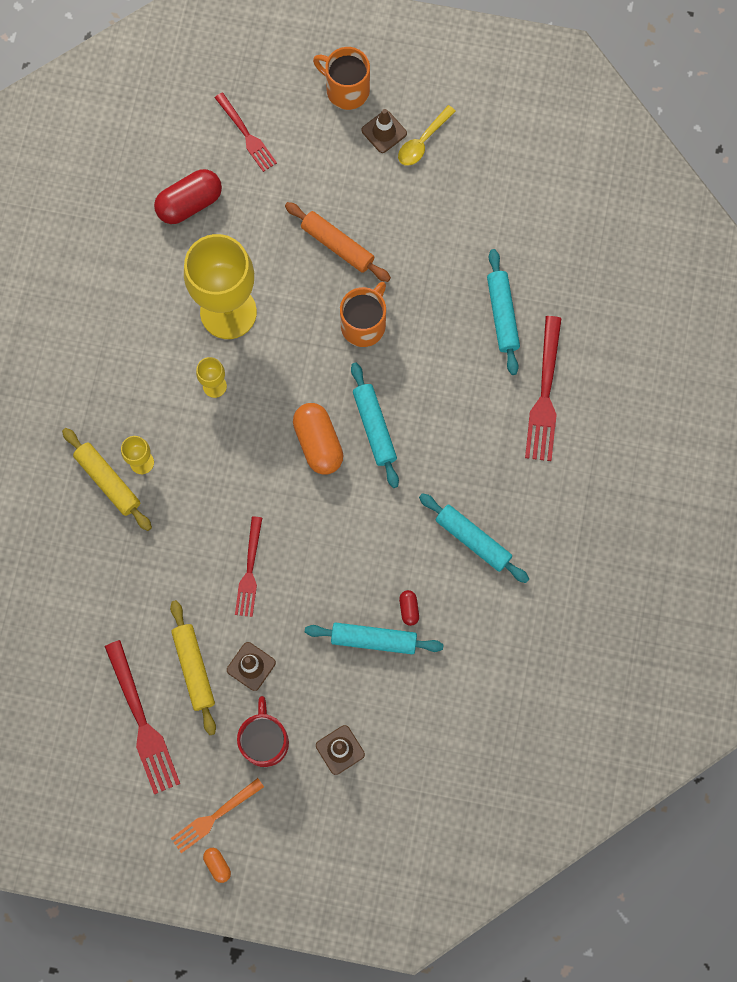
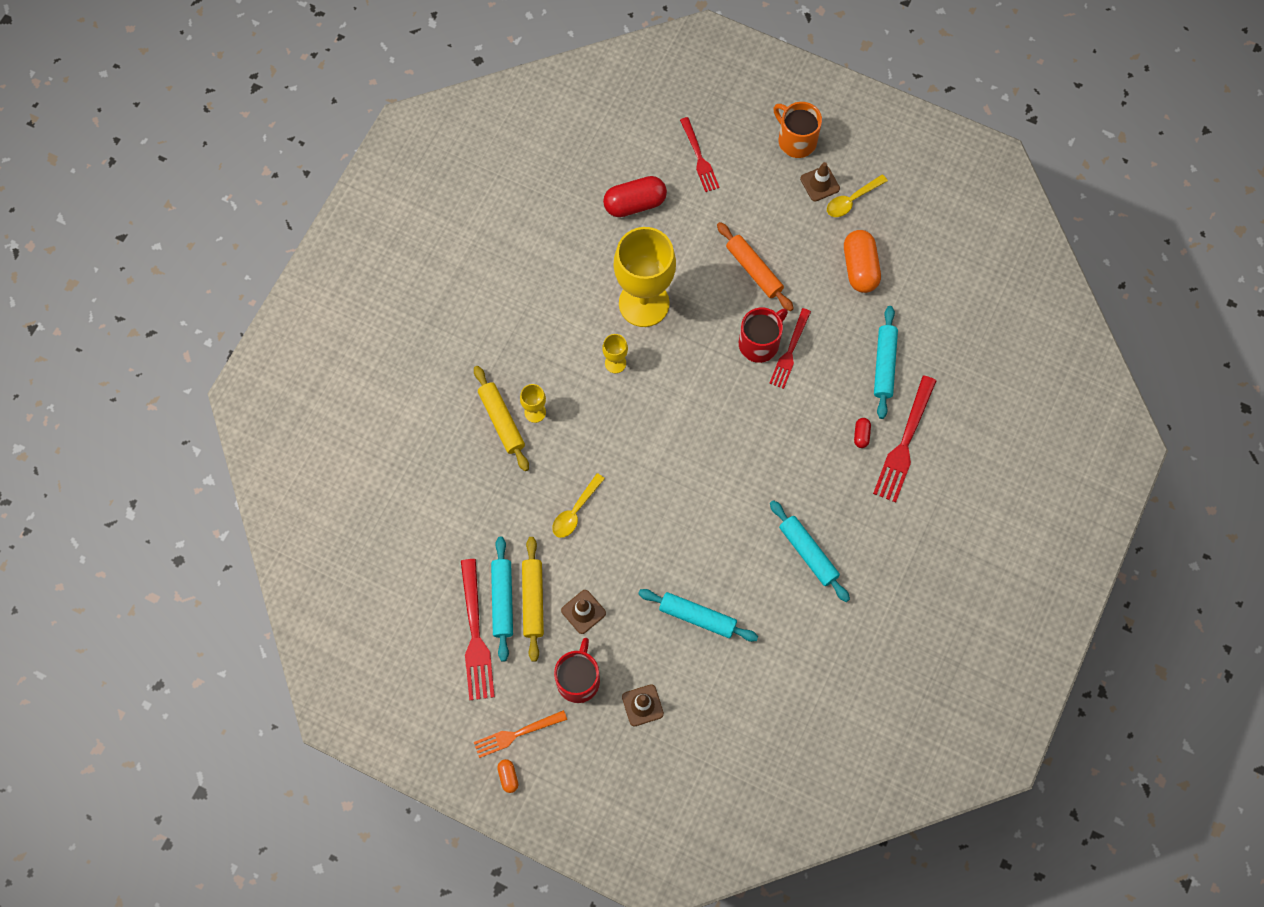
camera: 15 degrees right, 5 degrees down
red fork [235,516,262,617] -> red fork moved to [769,308,811,389]
orange capsule [293,403,343,475] -> orange capsule moved to [844,230,881,293]
orange mug [340,282,386,347] -> red mug [739,307,788,363]
turquoise rolling pin [351,362,399,488] -> turquoise rolling pin moved to [491,537,513,662]
red capsule [399,590,419,626] -> red capsule moved to [854,418,871,448]
none -> yellow spoon [552,473,605,538]

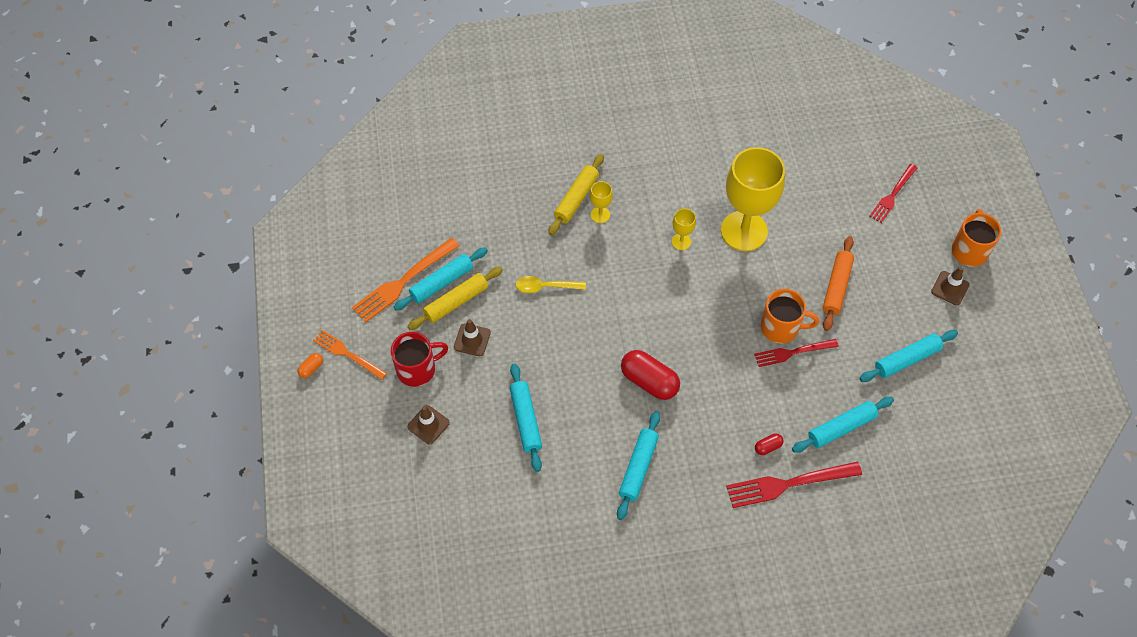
camera: 55 degrees right, 10 degrees down
red fork [461,559,495,700] -> orange fork [352,238,460,323]
red capsule [603,176,667,217] -> red capsule moved to [621,350,680,400]
red mug [739,307,788,363] -> orange mug [760,289,819,343]
yellow spoon [827,174,888,217] -> none
orange capsule [844,230,881,293] -> turquoise rolling pin [859,330,958,382]

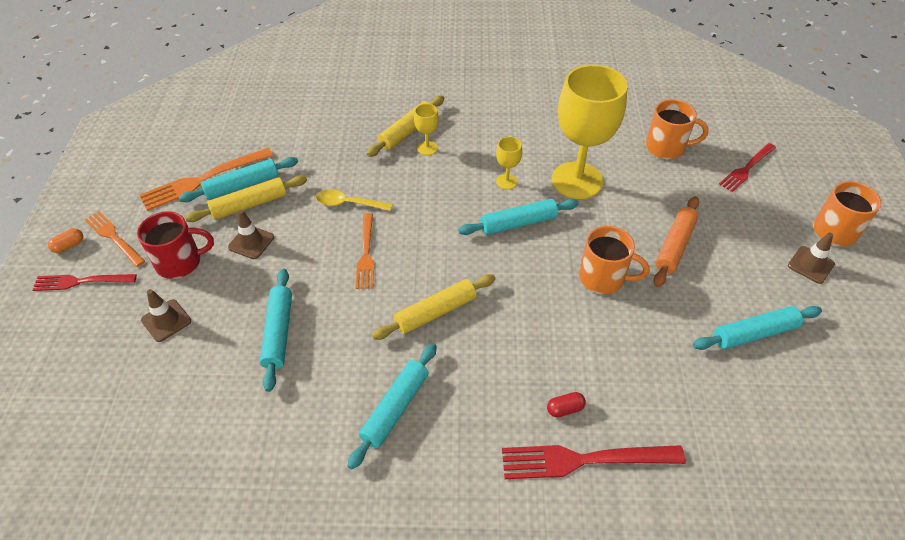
camera: 10 degrees right, 10 degrees down
red capsule [621,350,680,400] -> yellow rolling pin [372,274,496,340]
red fork [754,339,839,367] -> red fork moved to [32,274,137,291]
turquoise rolling pin [792,397,894,453] -> turquoise rolling pin moved to [458,199,579,235]
none -> orange fork [356,213,374,289]
none -> orange mug [646,99,709,159]

